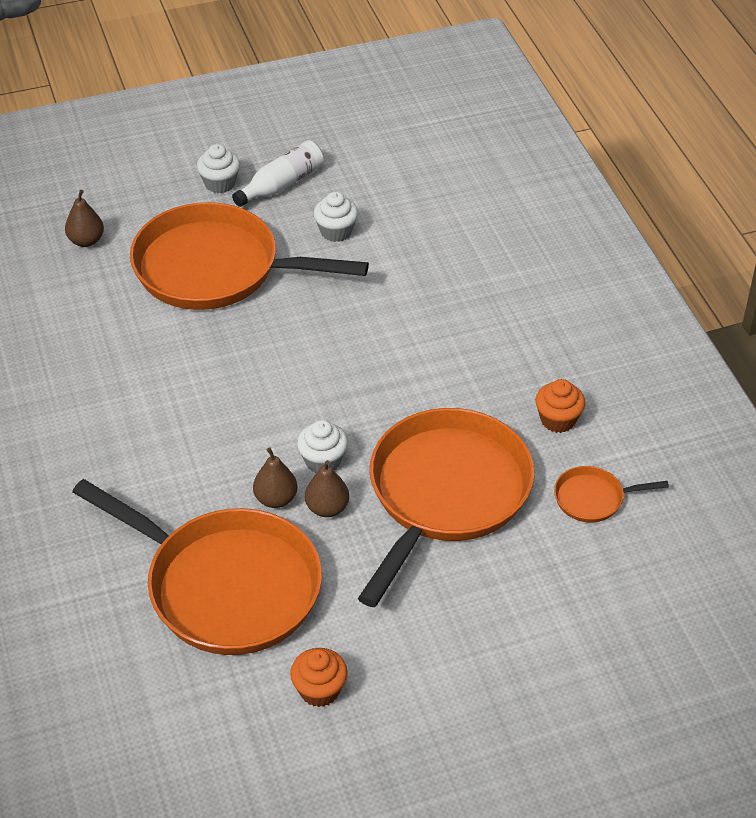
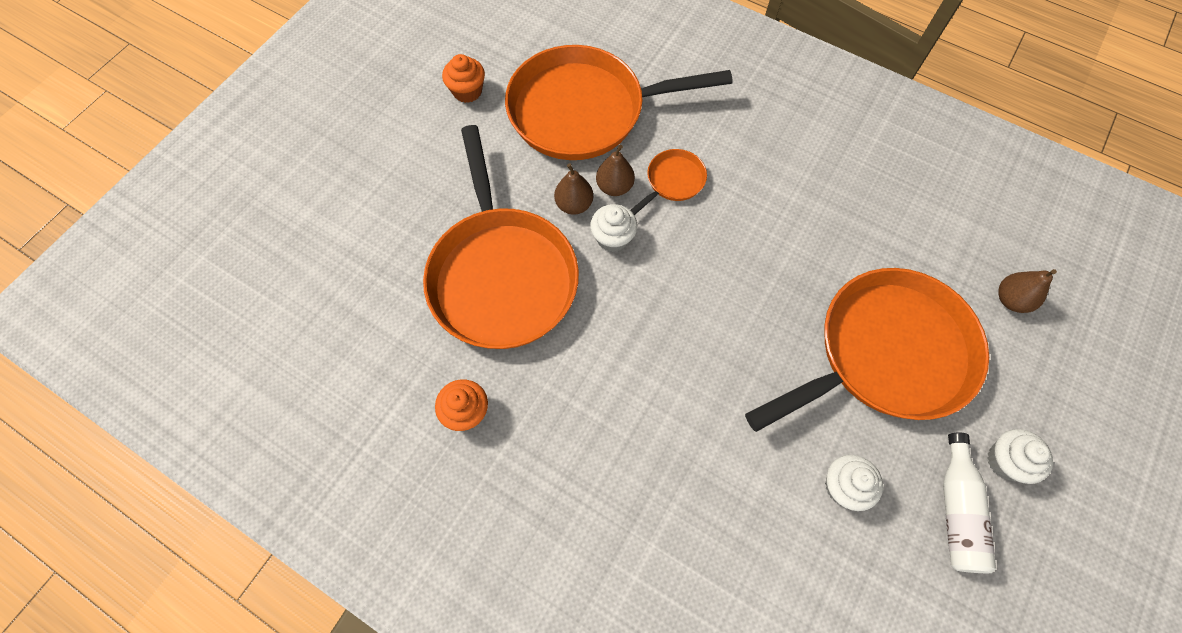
camera: 140 degrees right, 20 degrees up
orange pan [554,466,669,523] -> orange pan moved to [630,149,707,215]

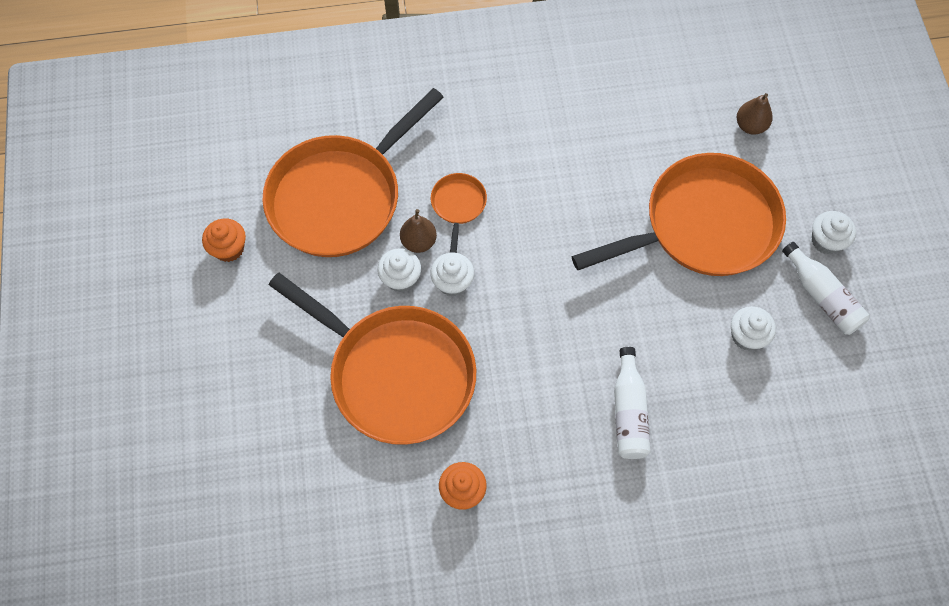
camera: 40 degrees left, 0 degrees up
brown pear [554,163,593,215] -> white cupcake [377,248,421,292]
orange pan [745,268,989,432] -> orange pan turned 45 degrees clockwise [572,153,786,276]
none -> white bottle [614,347,650,459]

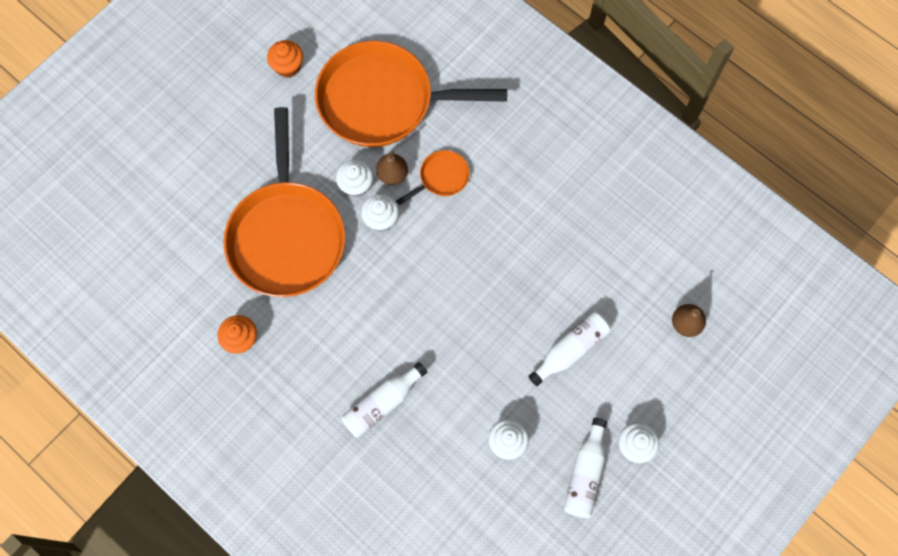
camera: 50 degrees right, 5 degrees up
orange pan [572,153,786,276] -> white bottle [528,312,611,386]

